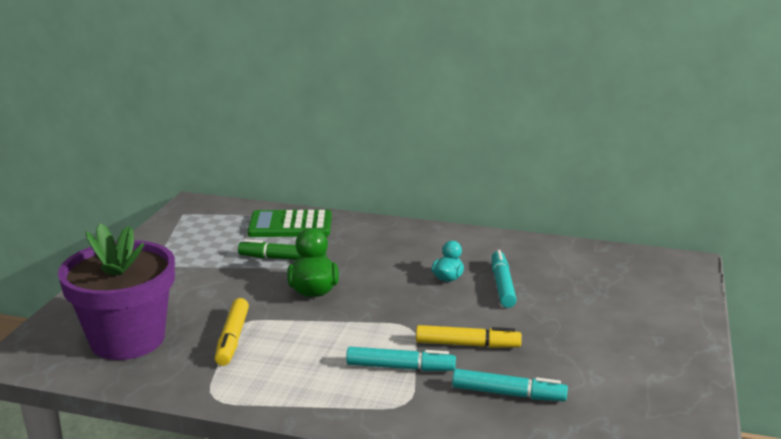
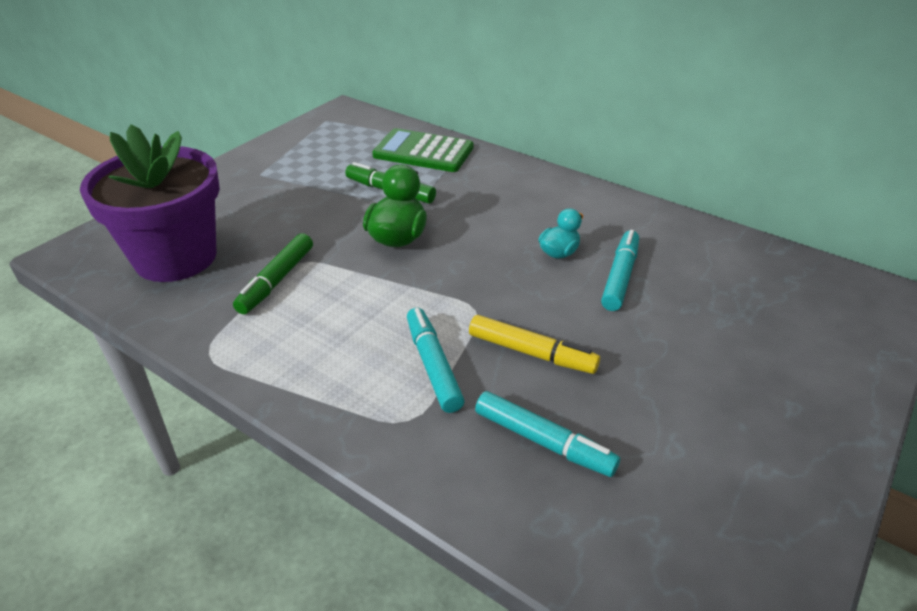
camera: 20 degrees right, 15 degrees up
yellow marker [215,298,249,366] -> green marker [233,233,313,314]
turquoise marker [346,347,456,371] -> turquoise marker turned 135 degrees counterclockwise [407,308,465,413]

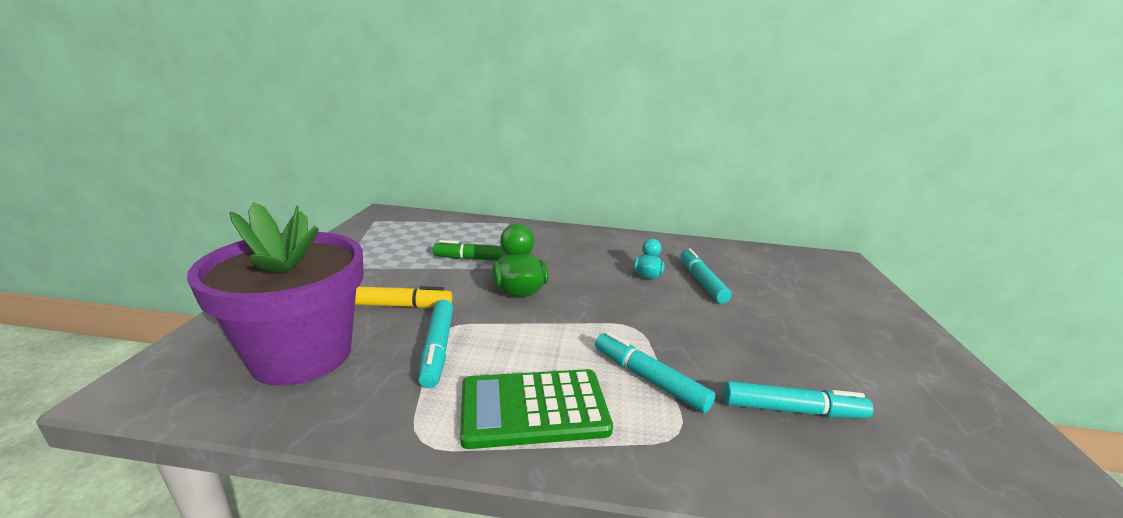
camera: 30 degrees left, 15 degrees down
green marker [233,233,313,314] -> turquoise marker [418,300,453,388]
green calculator [372,128,474,172] -> green calculator moved to [460,369,613,449]
yellow marker [469,315,600,374] -> yellow marker moved to [355,286,452,308]

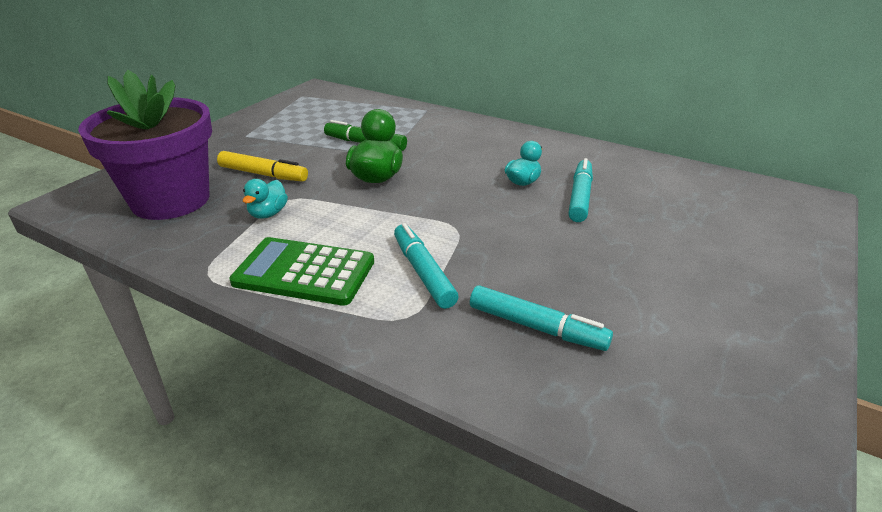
camera: 25 degrees right, 10 degrees up
turquoise marker [418,300,453,388] -> turquoise duck [243,179,288,219]

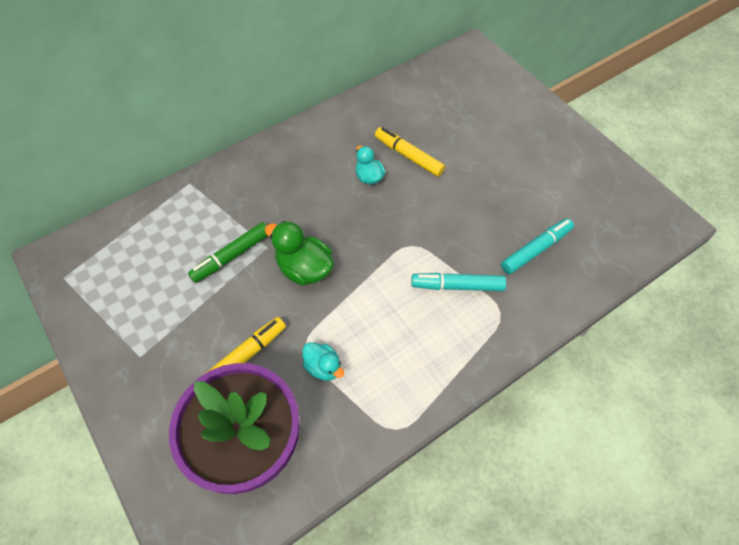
camera: 65 degrees left, 25 degrees up
green calculator [229,237,374,306] -> none
turquoise marker [568,158,593,222] -> yellow marker [375,127,445,177]

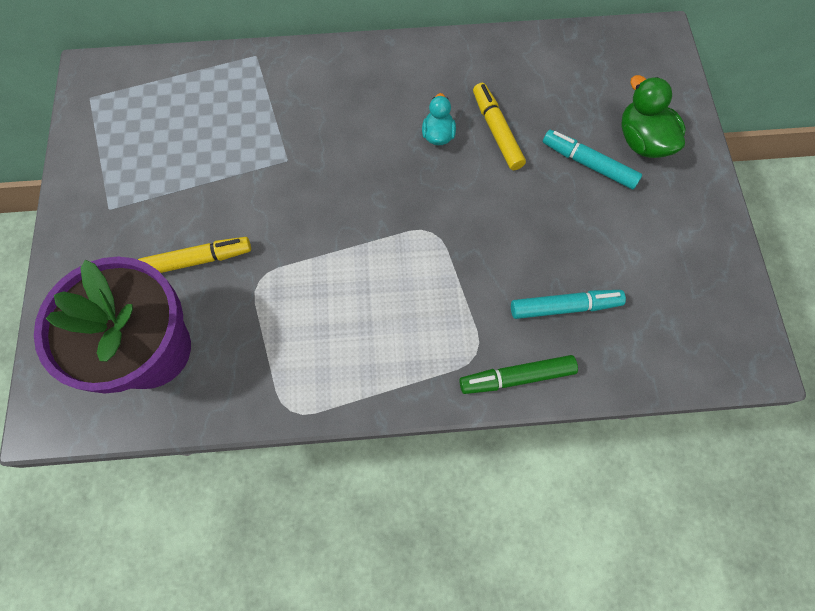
camera: 30 degrees right, 10 degrees up
green marker [188,222,268,283] -> green marker moved to [459,355,578,394]
green duck [265,221,334,286] -> green duck moved to [621,75,686,158]
turquoise duck [302,342,344,381] -> none
turquoise marker [411,273,506,291] -> turquoise marker moved to [543,130,642,189]

